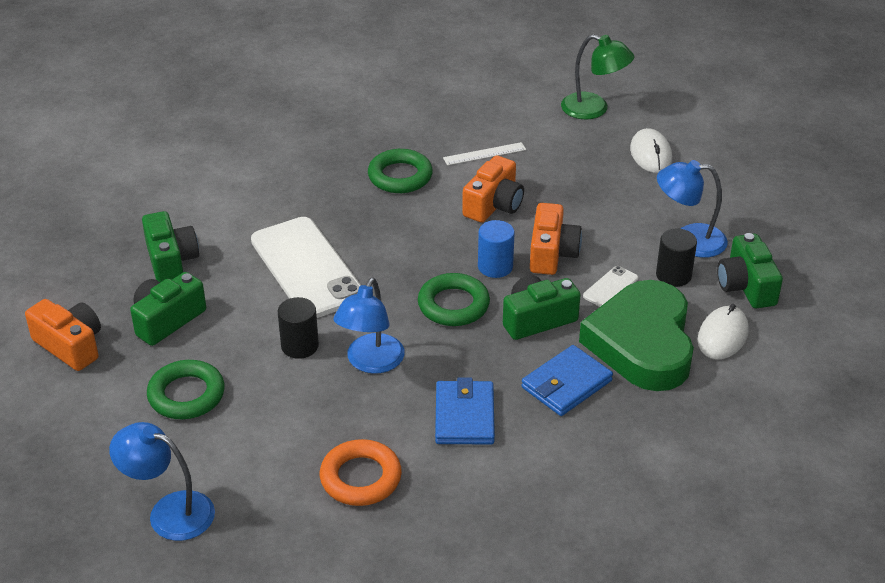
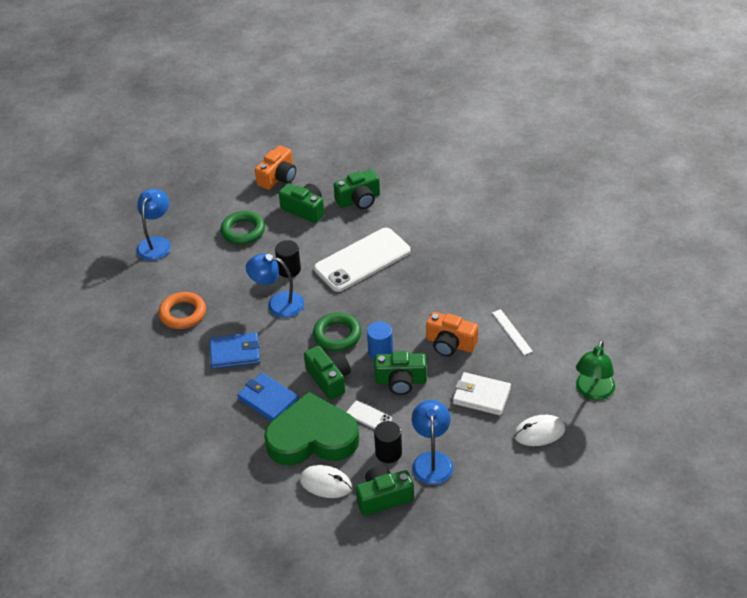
camera: 85 degrees right, 5 degrees up
green ring [368,149,433,193] -> none
orange camera [530,203,582,275] -> green camera [375,351,427,395]
none -> white wallet [453,372,511,415]

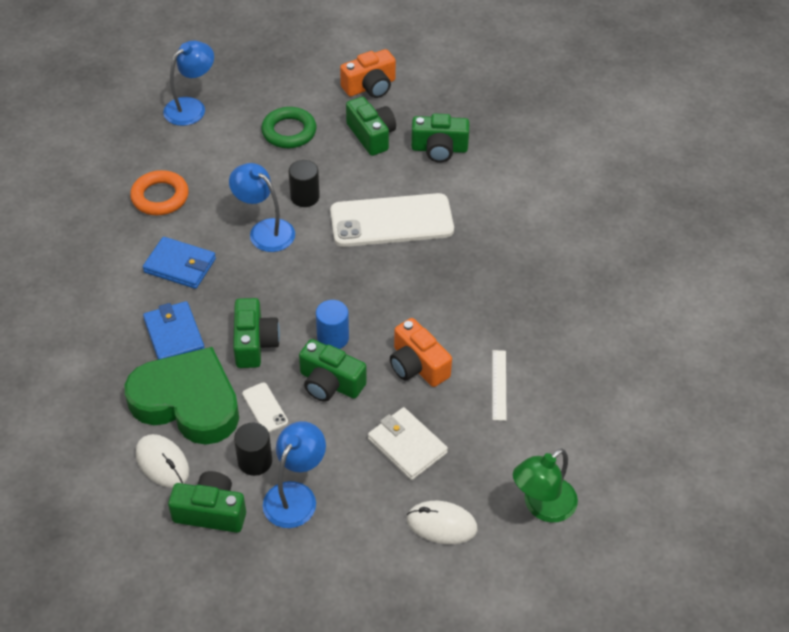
camera: 25 degrees right, 5 degrees up
green ring [313,313,361,351] -> none

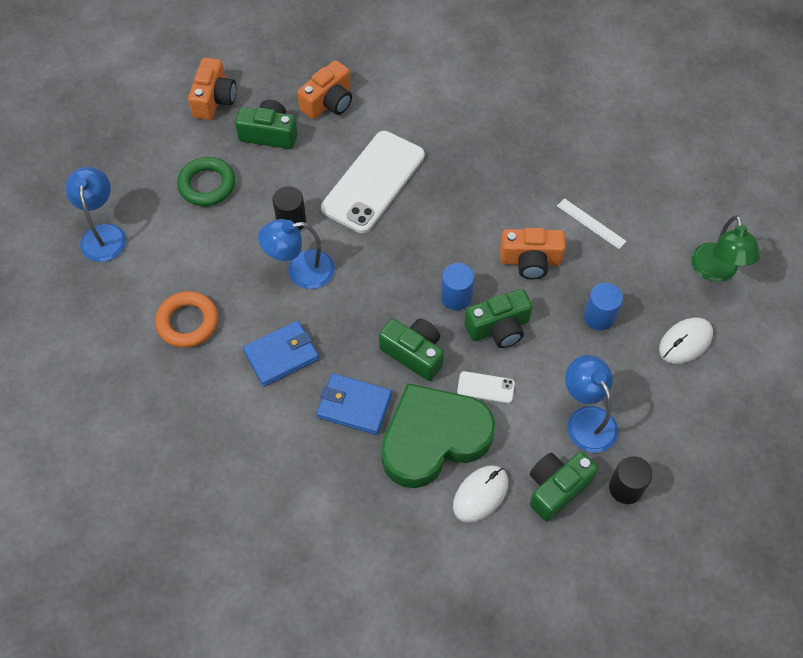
camera: 50 degrees left, 10 degrees up
white mouse [136,434,189,488] -> white mouse turned 45 degrees counterclockwise [453,465,508,523]
black cylinder [234,423,272,476] -> black cylinder moved to [609,456,653,504]
white wallet [368,407,448,480] -> blue cylinder [584,283,623,330]
green camera [411,113,469,163] -> orange camera [297,60,352,119]

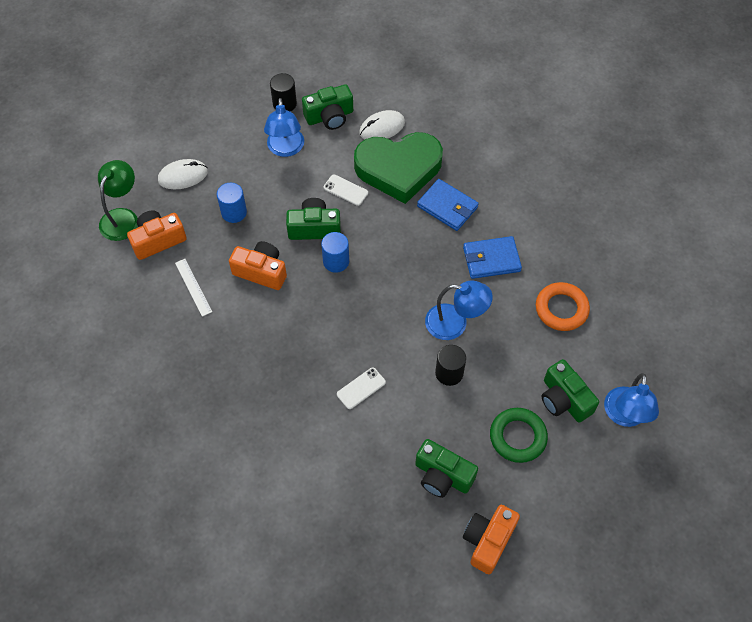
camera: 160 degrees left, 0 degrees up
orange camera [297,60,352,119] -> orange camera moved to [127,210,187,260]
white phone [321,131,425,233] -> white phone [337,367,386,409], size x0.42
green camera [379,318,444,381] -> green camera moved to [542,359,599,423]

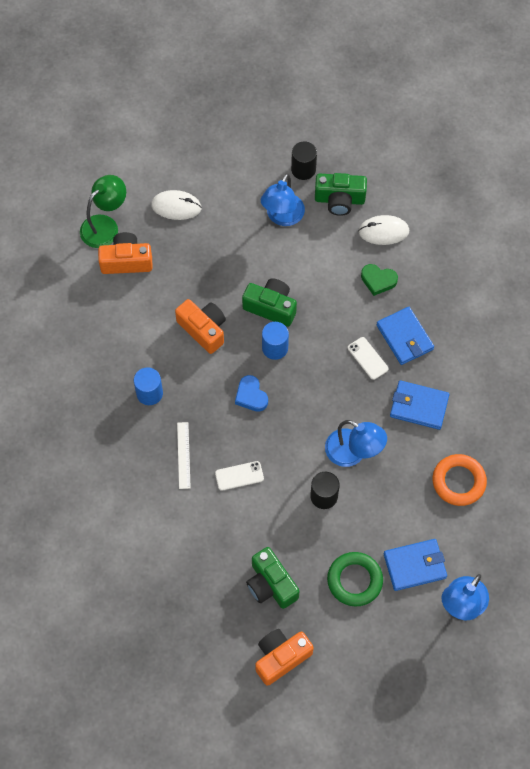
camera: 25 degrees right, 5 degrees up
white ruler [175,259,212,317] -> white ruler moved to [177,422,191,489]
blue cylinder [217,183,247,223] -> blue cylinder moved to [134,368,163,405]
white phone [323,174,368,206] -> white phone moved to [348,337,389,380]
green heart [354,132,443,204] -> green heart [361,264,398,296], size x0.41
green camera [542,359,599,423] -> blue wallet [384,539,447,591]
none -> blue heart [235,375,268,412]

